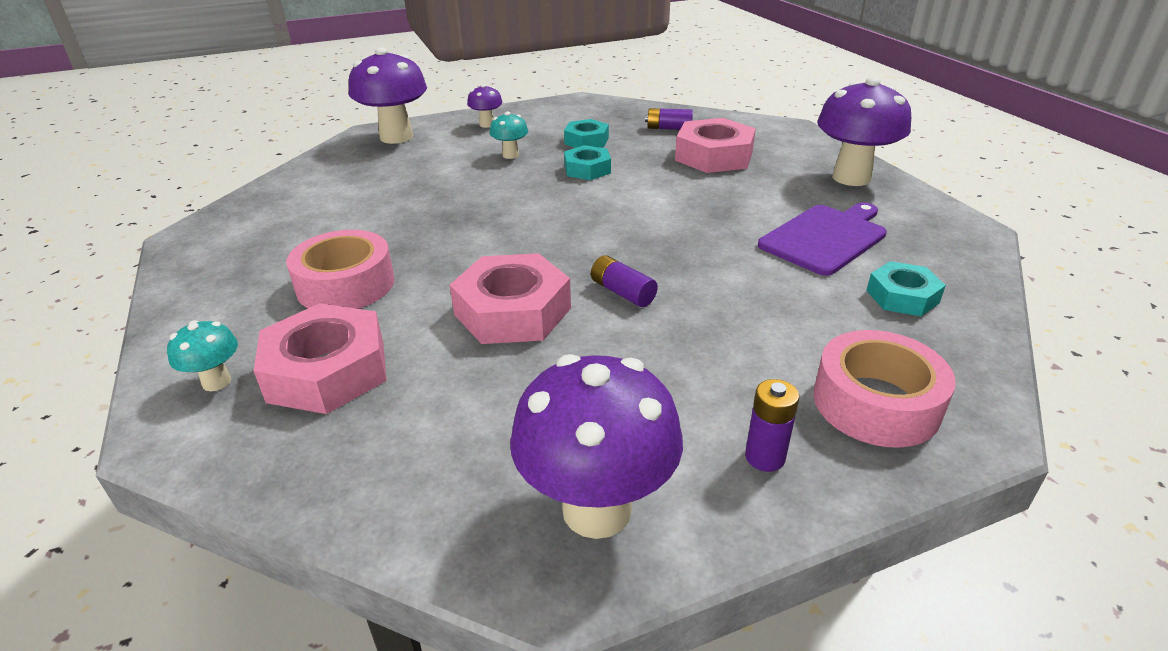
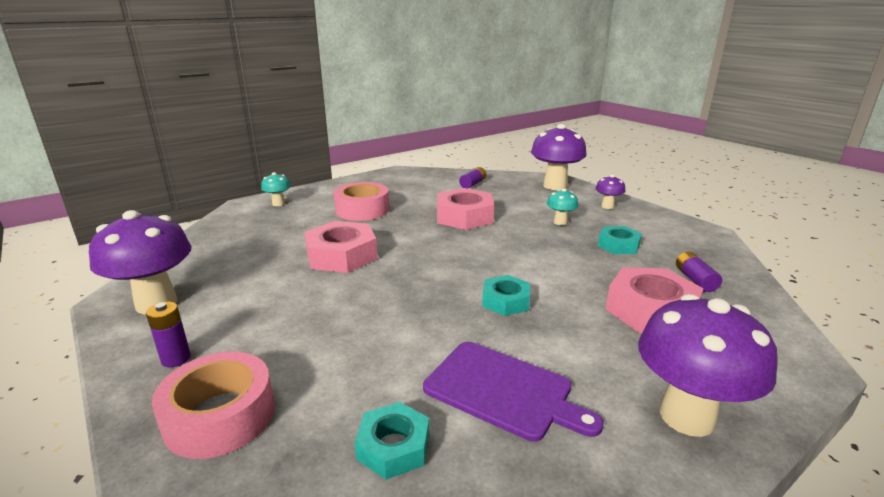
camera: 75 degrees right, 10 degrees down
pink nut [254,303,386,414] -> pink nut moved to [437,188,494,230]
turquoise nut [564,145,611,180] -> turquoise nut moved to [482,275,530,316]
purple battery [591,255,658,307] -> purple battery moved to [459,167,486,189]

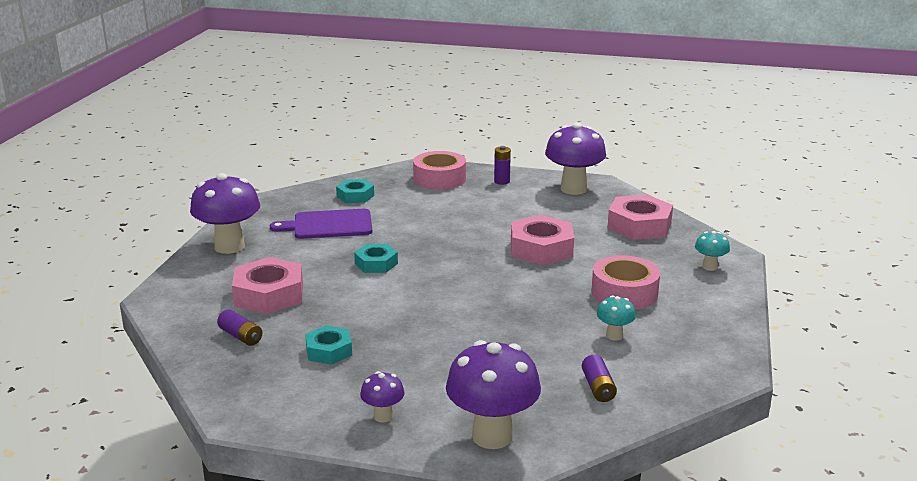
camera: 140 degrees right, 0 degrees up
pink nut [437,188,494,230] -> pink nut moved to [607,195,673,240]
turquoise mushroom [547,189,578,225] -> turquoise mushroom moved to [597,296,636,341]

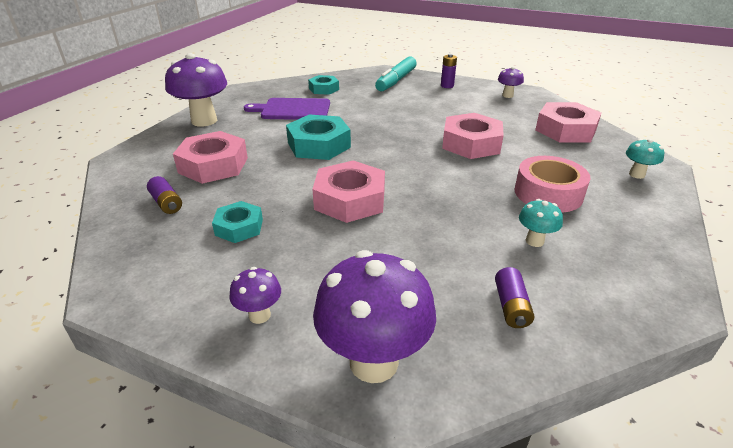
camera: 10 degrees right, 10 degrees up
turquoise nut [354,244,398,273] -> turquoise nut [286,115,351,160], size x1.67
pink tape [413,151,466,190] -> turquoise marker [375,56,417,91]
purple mushroom [545,123,606,195] -> purple mushroom [498,67,524,98], size x0.48
none -> pink nut [312,160,385,223]

